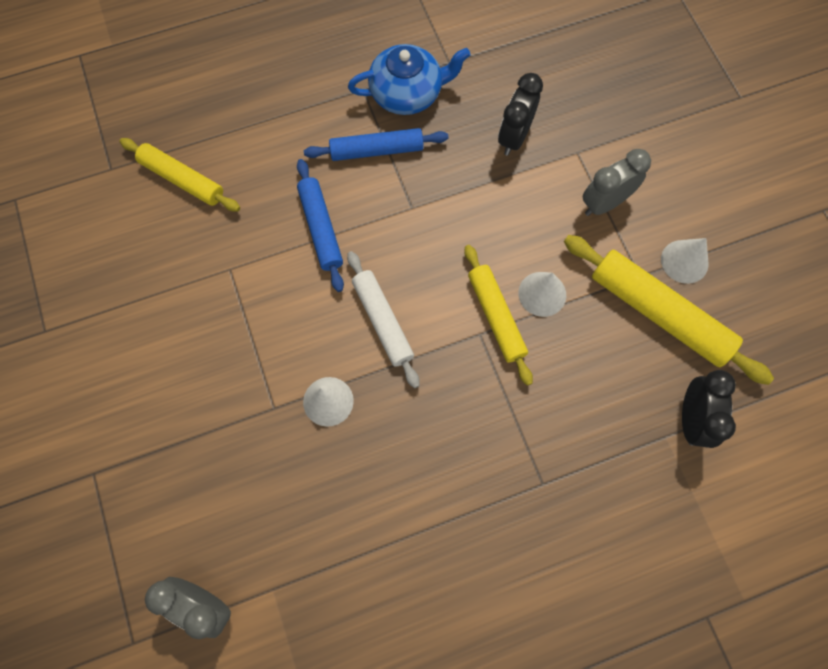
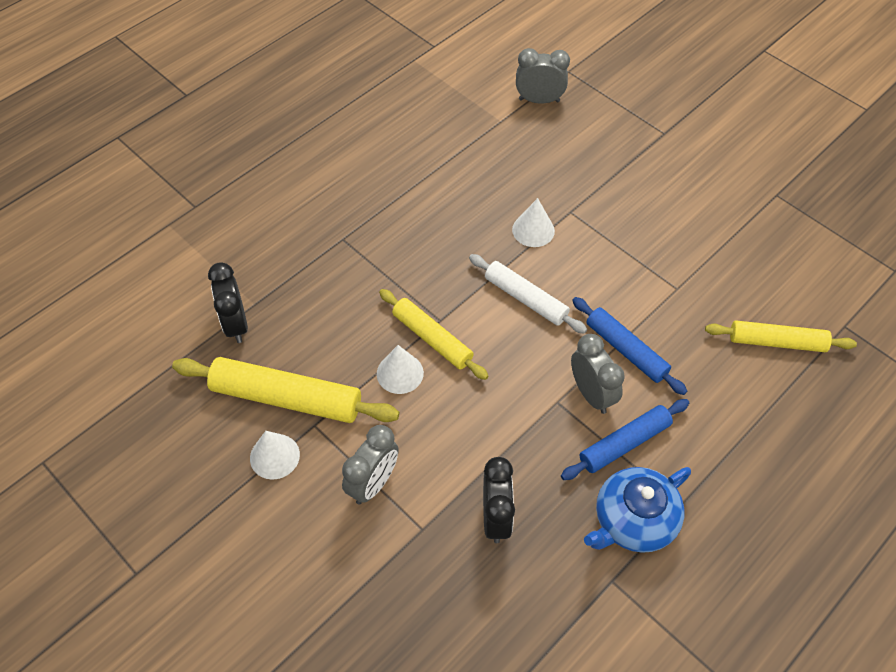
camera: 155 degrees right, 15 degrees down
none -> grey clock [571,334,625,414]

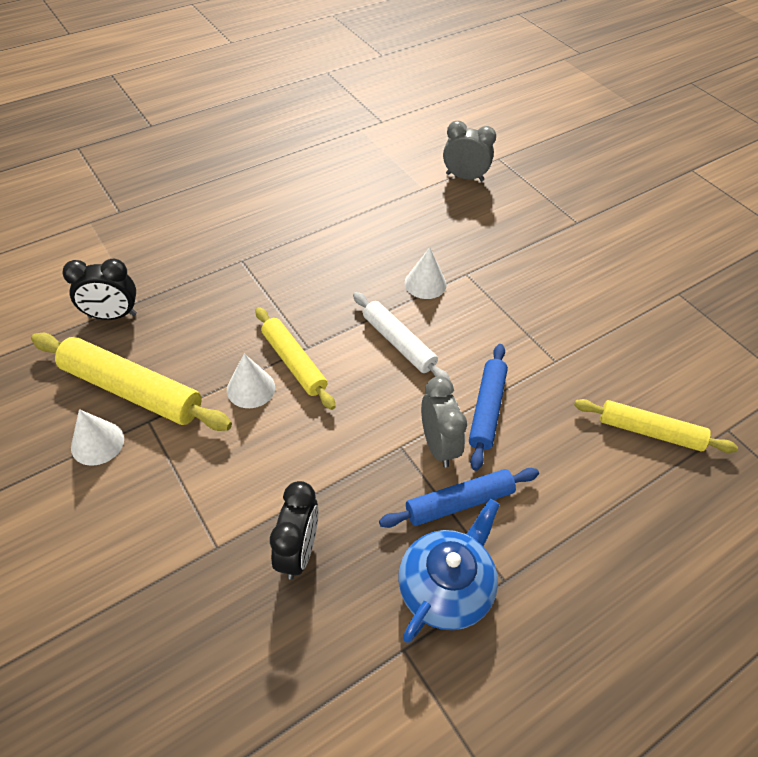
camera: 10 degrees right, 5 degrees down
black clock [208,262,248,343] -> black clock turned 90 degrees counterclockwise [62,259,137,320]
grey clock [342,425,399,504] -> none
blue rolling pin [572,297,687,395] -> blue rolling pin turned 45 degrees clockwise [469,344,508,471]
blue teapot [584,467,691,553] -> blue teapot turned 150 degrees clockwise [398,499,500,643]

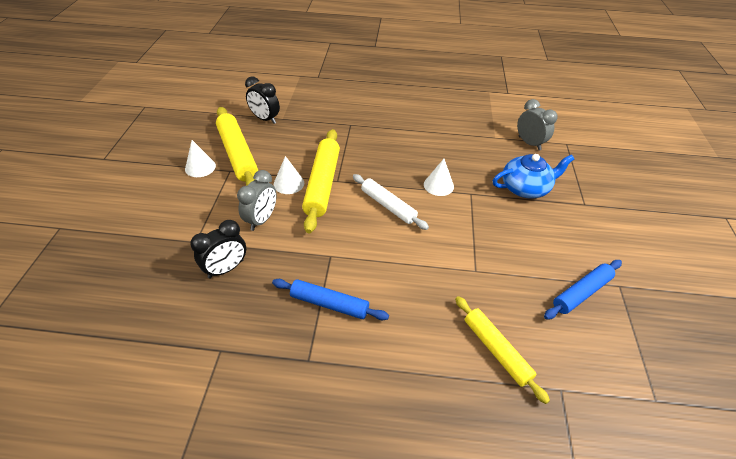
camera: 40 degrees right, 5 degrees down
yellow rolling pin [256,307,336,410] -> yellow rolling pin [302,129,340,233], size x1.53
white rolling pin [353,292,450,380] -> white rolling pin turned 45 degrees counterclockwise [353,174,429,230]
blue teapot [398,499,500,643] -> blue teapot moved to [493,154,574,199]
grey clock [421,376,467,468] -> grey clock moved to [237,170,277,231]
blue rolling pin [469,344,508,471] -> blue rolling pin moved to [544,260,622,320]

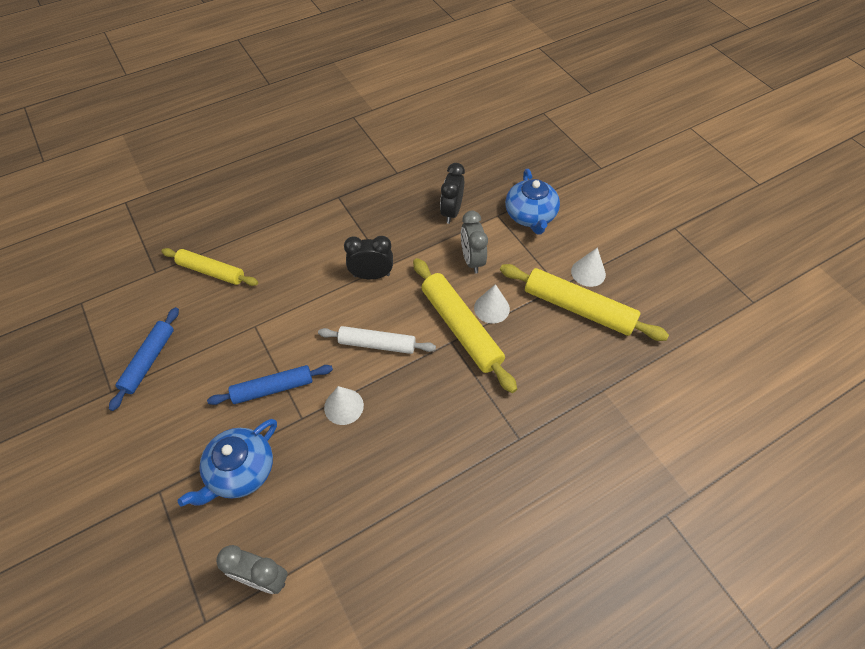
camera: 145 degrees right, 10 degrees up
black clock [245,76,280,124] -> black clock moved to [344,236,393,279]
blue rolling pin [272,279,389,320] -> blue rolling pin moved to [207,365,333,405]
none -> blue teapot [505,169,560,235]

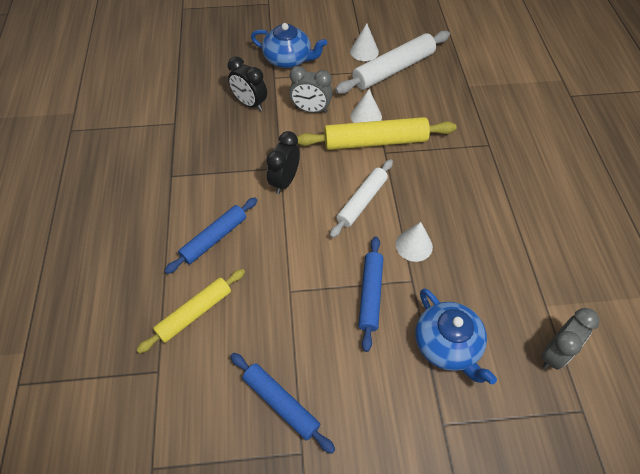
camera: 65 degrees left, 0 degrees up
yellow rolling pin [500,264,669,341] -> white rolling pin [335,31,450,94]
none -> blue rolling pin [164,197,258,274]

